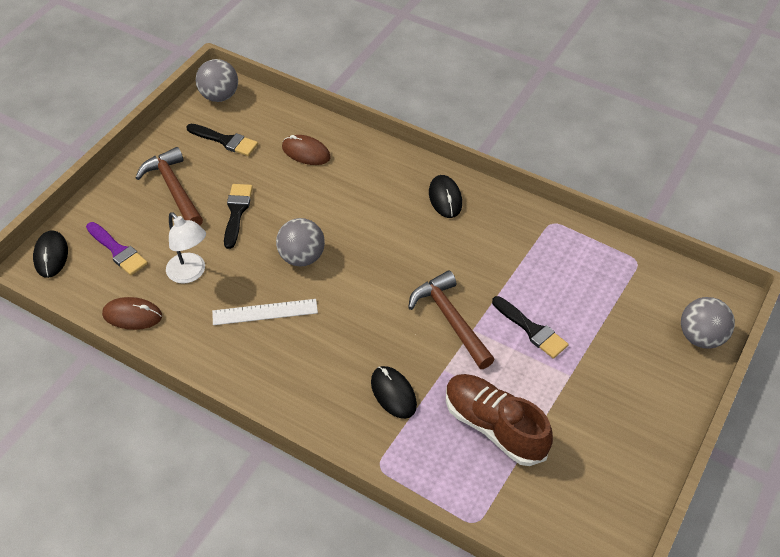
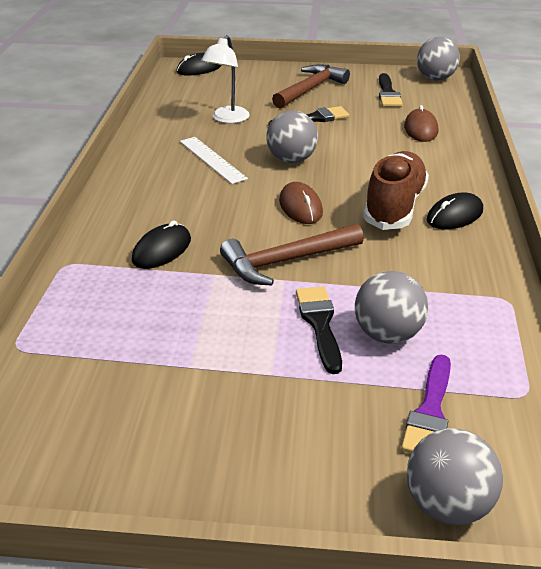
camera: 65 degrees right, 15 degrees down
purple brush [86,222,148,275] -> purple brush moved to [401,354,451,453]
brown mouse [102,297,162,330] -> brown mouse moved to [279,182,323,224]
brown hammer [408,271,495,369] -> brown hammer turned 150 degrees counterclockwise [220,224,364,286]
brown shoe [446,374,553,466] -> brown shoe moved to [363,151,429,230]
black brush [492,296,569,359] -> black brush turned 150 degrees clockwise [296,286,342,374]
none -> grey ball [355,271,428,343]

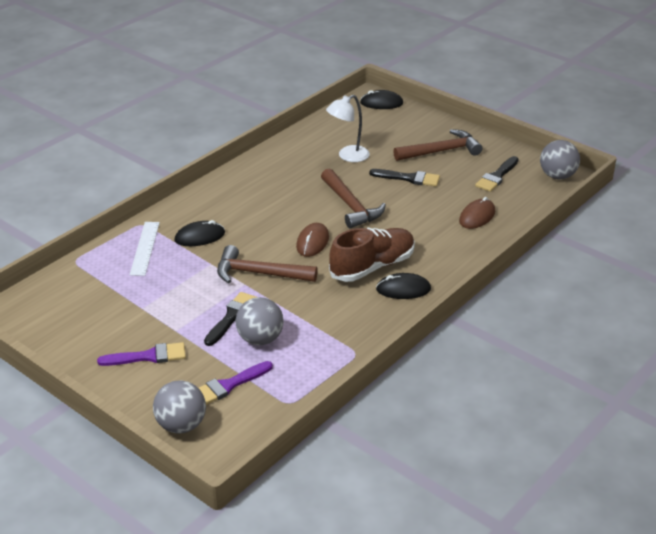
camera: 35 degrees right, 0 degrees up
white ruler [180,137,248,184] -> white ruler moved to [130,222,160,276]
grey ball [267,110,318,163] -> brown hammer [321,168,386,228]
none -> purple brush [97,342,186,366]

